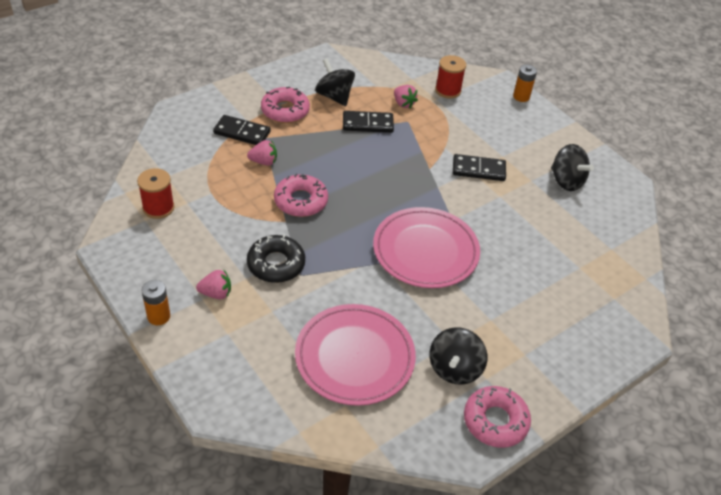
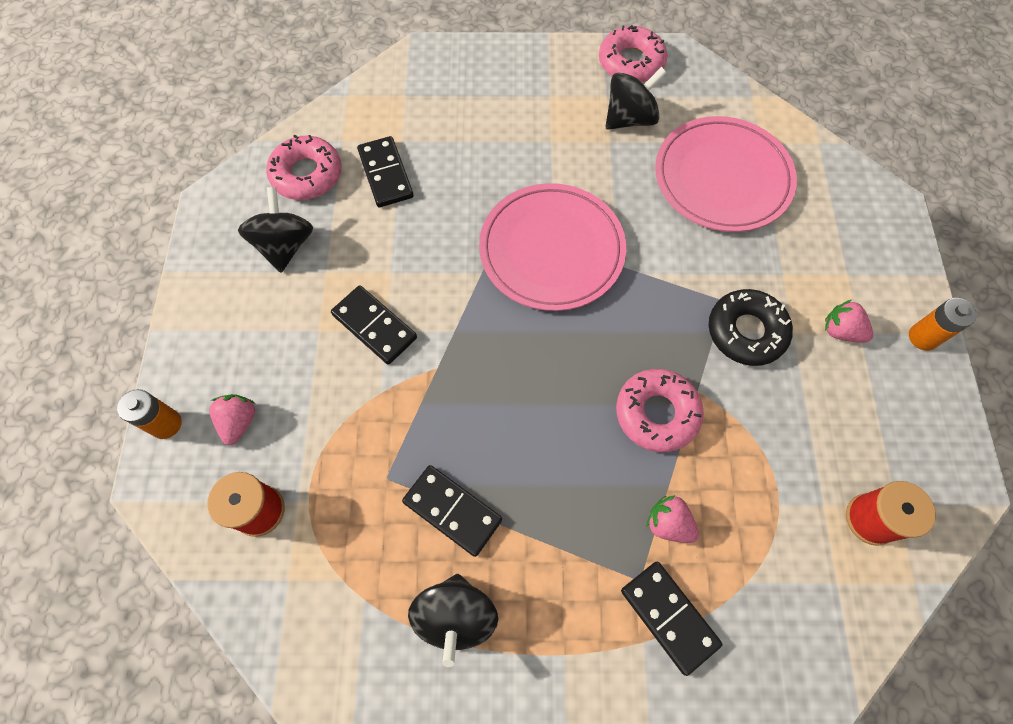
camera: 140 degrees left, 20 degrees up
pink donut [261,87,310,123] -> pink donut moved to [266,135,342,200]
pink strawberry [394,85,418,108] -> pink strawberry moved to [209,394,255,445]
none -> black domino [357,136,414,207]

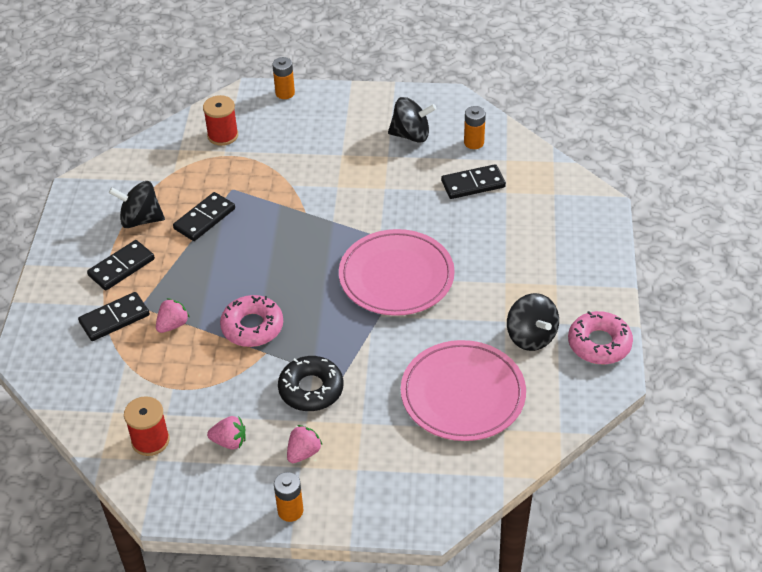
camera: 95 degrees right, 20 degrees down
pink strawberry [209,394,255,445] -> pink strawberry moved to [207,416,246,450]
pink donut [266,135,342,200] -> orange battery [464,106,486,149]
black domino [331,285,417,365] -> black domino moved to [87,240,155,290]

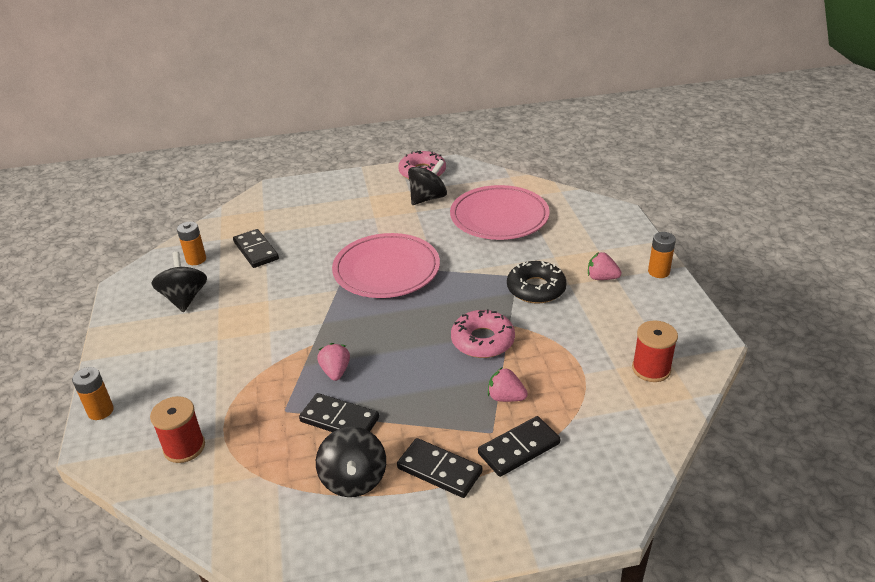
camera: 105 degrees left, 10 degrees down
black domino [78,292,150,341] -> black domino turned 75 degrees counterclockwise [478,416,560,477]
pink strawberry [207,416,246,450] -> pink strawberry moved to [317,343,350,381]

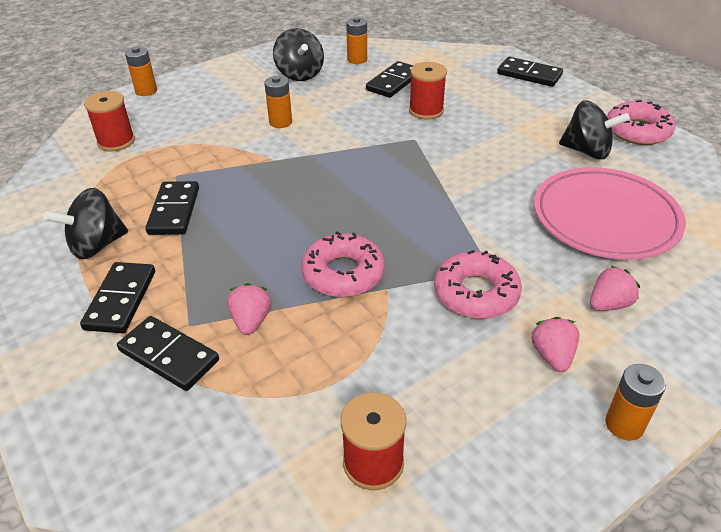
camera: 65 degrees right, 5 degrees up
black spinning top [151,252,207,312] -> black spinning top turned 105 degrees clockwise [273,28,324,81]
pink strawberry [317,343,350,381] -> pink strawberry moved to [590,266,640,311]
pink plate [332,233,440,298] -> none
black donut [507,261,567,304] -> pink donut [434,250,522,319]
none -> orange battery [264,76,292,128]
none -> red spool [409,62,447,119]
none -> black domino [497,57,563,87]

